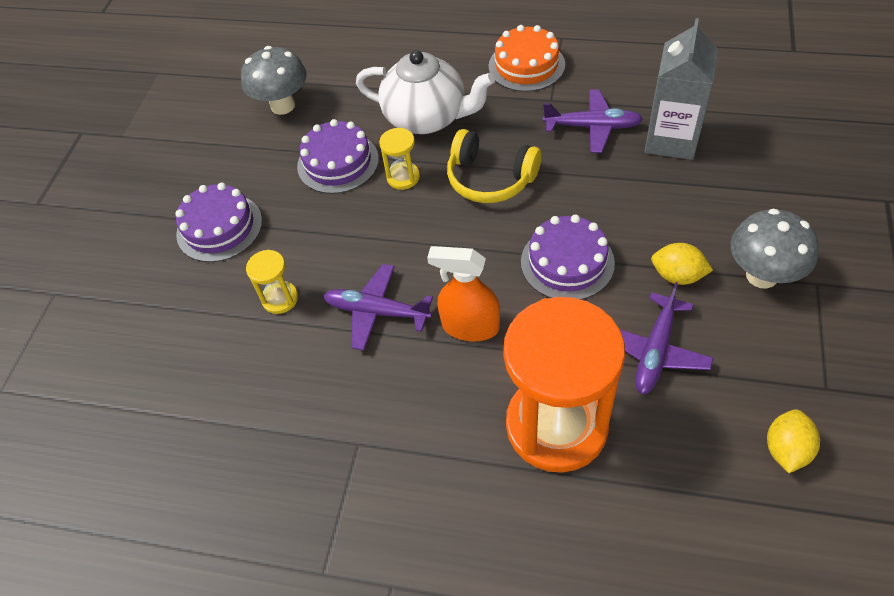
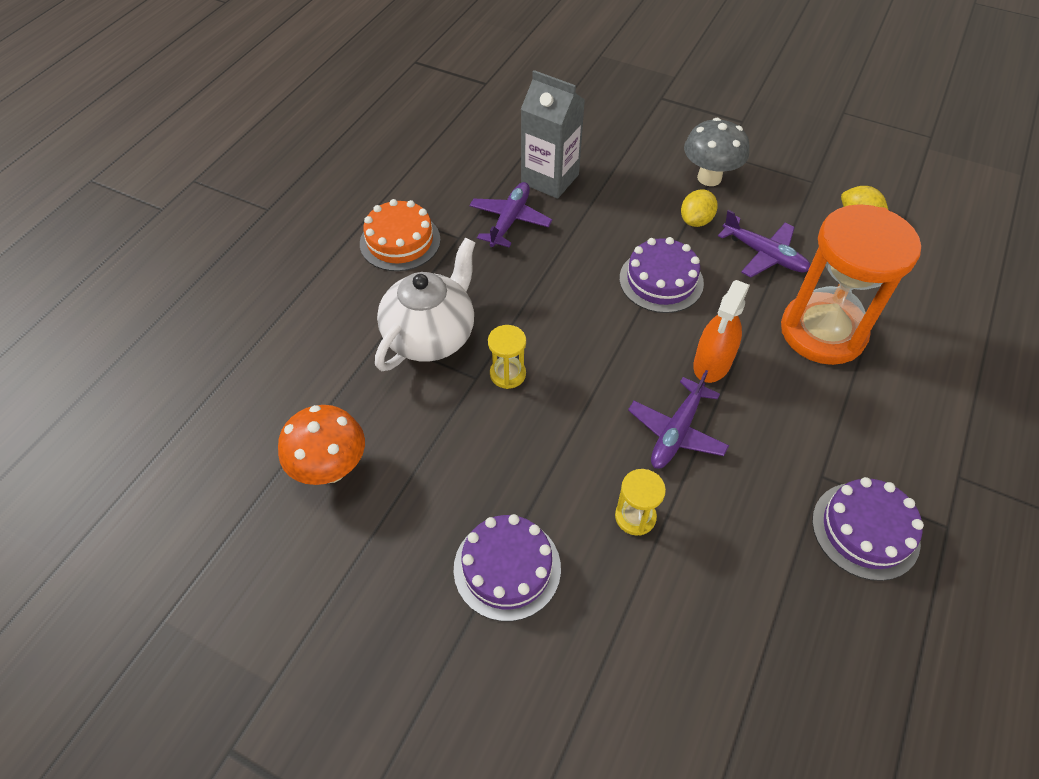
camera: 80 degrees left, 0 degrees up
grey mushroom [241,46,307,115] -> orange mushroom [278,405,365,485]
purple cake [297,119,379,194] -> purple cake moved to [812,477,924,581]
yellow headphones [447,129,542,203] -> none

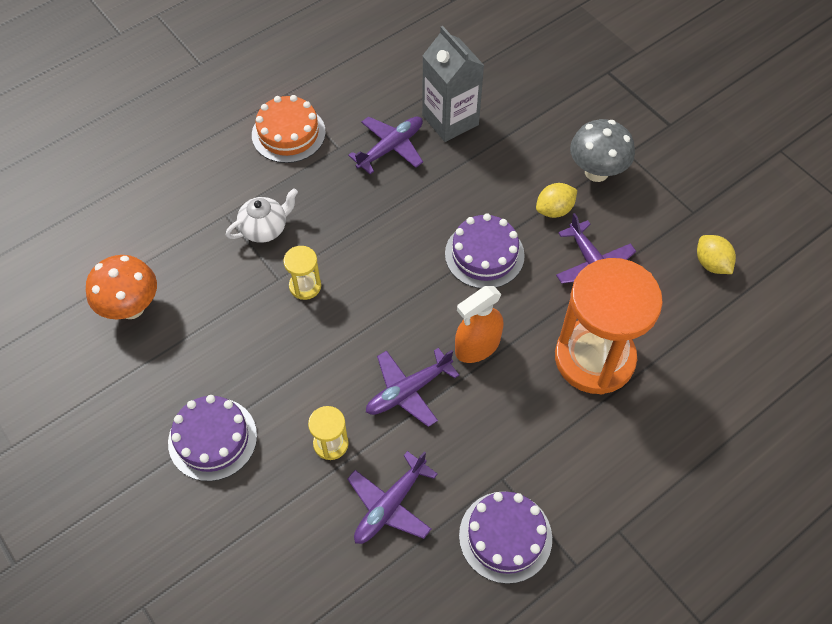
camera: 25 degrees right, 5 degrees up
white teapot [375,238,476,371] -> white teapot [226,188,298,243], size x0.58
none -> purple plane [347,451,438,544]

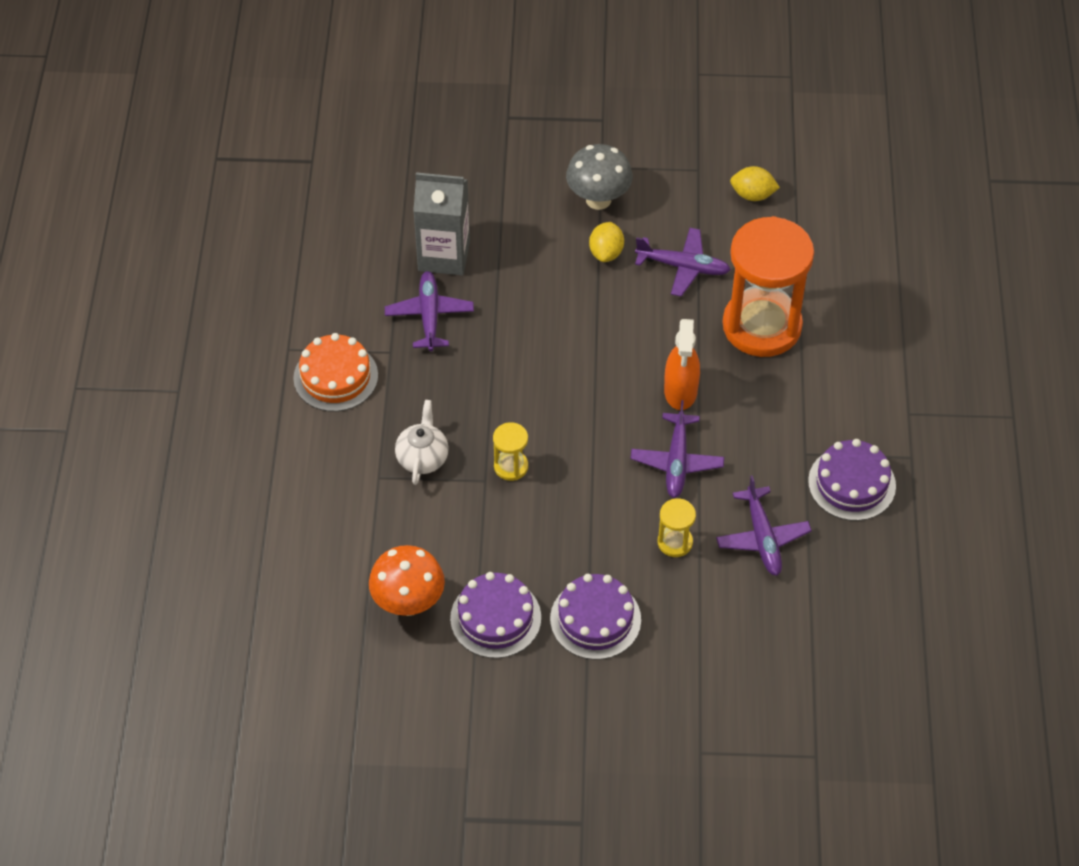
camera: 50 degrees left, 5 degrees down
purple cake [445,213,525,289] -> purple cake moved to [450,572,541,658]

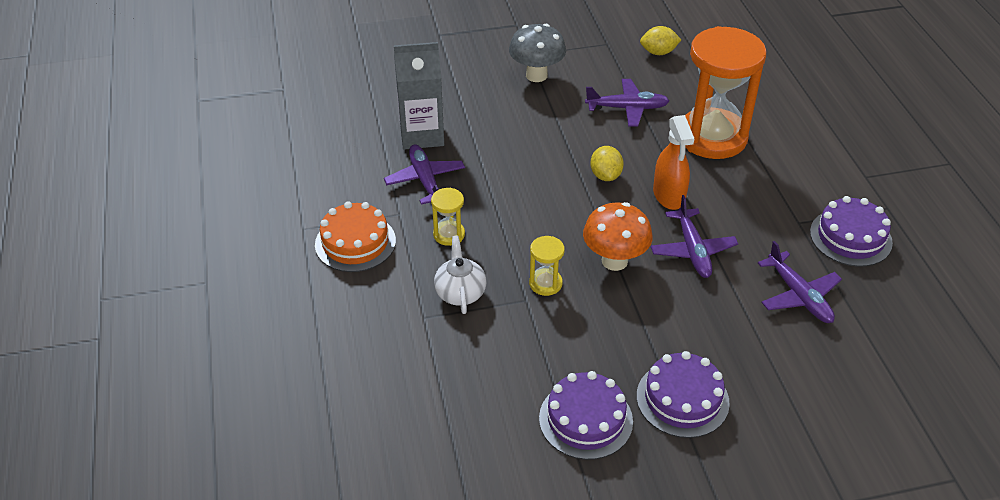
camera: 15 degrees left, 10 degrees down
orange mushroom [369,545,445,616] -> orange mushroom moved to [583,202,652,271]
yellow lemon [589,222,624,262] -> yellow lemon moved to [590,146,624,181]
yellow hourglass [658,498,696,557] -> yellow hourglass moved to [431,188,465,246]

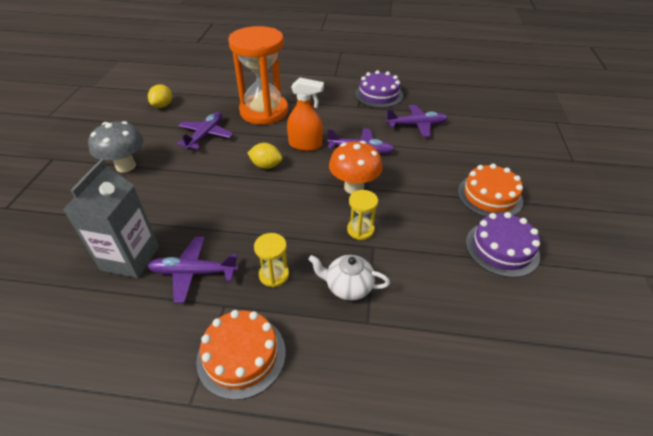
camera: 70 degrees left, 0 degrees up
purple cake [636,351,730,438] -> orange cake [458,164,523,217]

